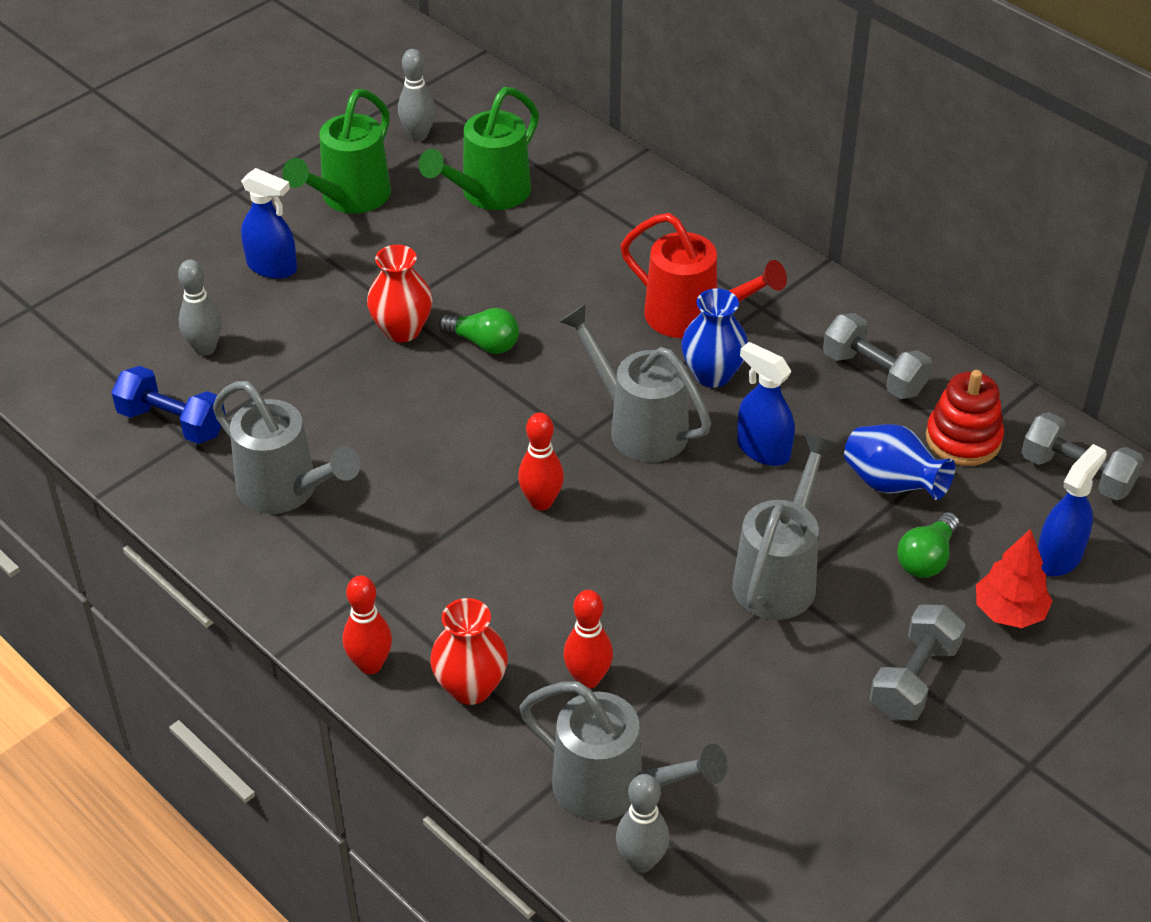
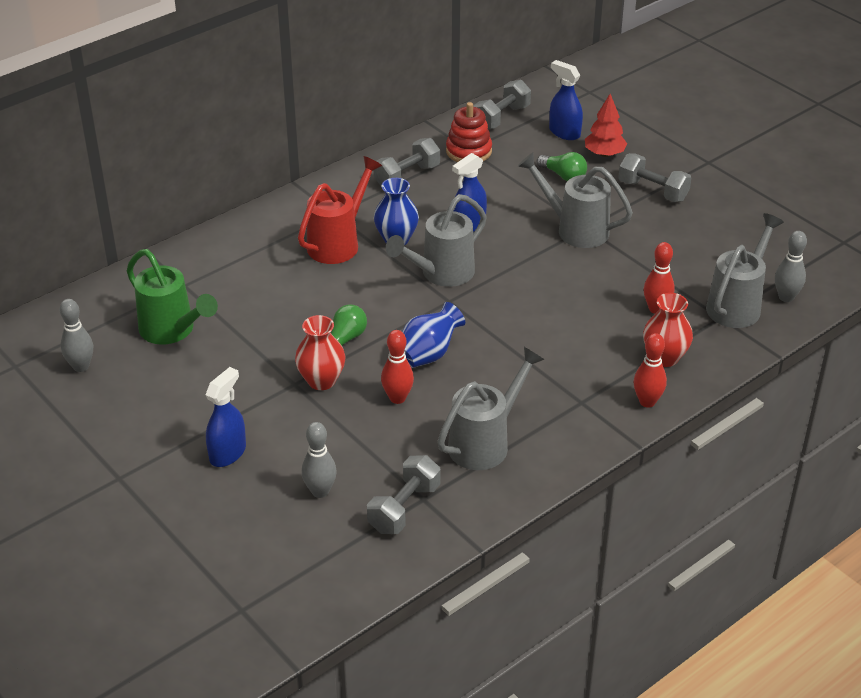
camera: 85 degrees left, 5 degrees down
blue dumbbell [111,366,226,444] -> grey dumbbell [367,455,441,534]
green watering can [282,89,391,213] -> none
red bowling pin [518,412,564,510] -> red bowling pin moved to [381,330,414,404]
blue vase [844,424,955,500] -> blue vase moved to [402,302,465,368]

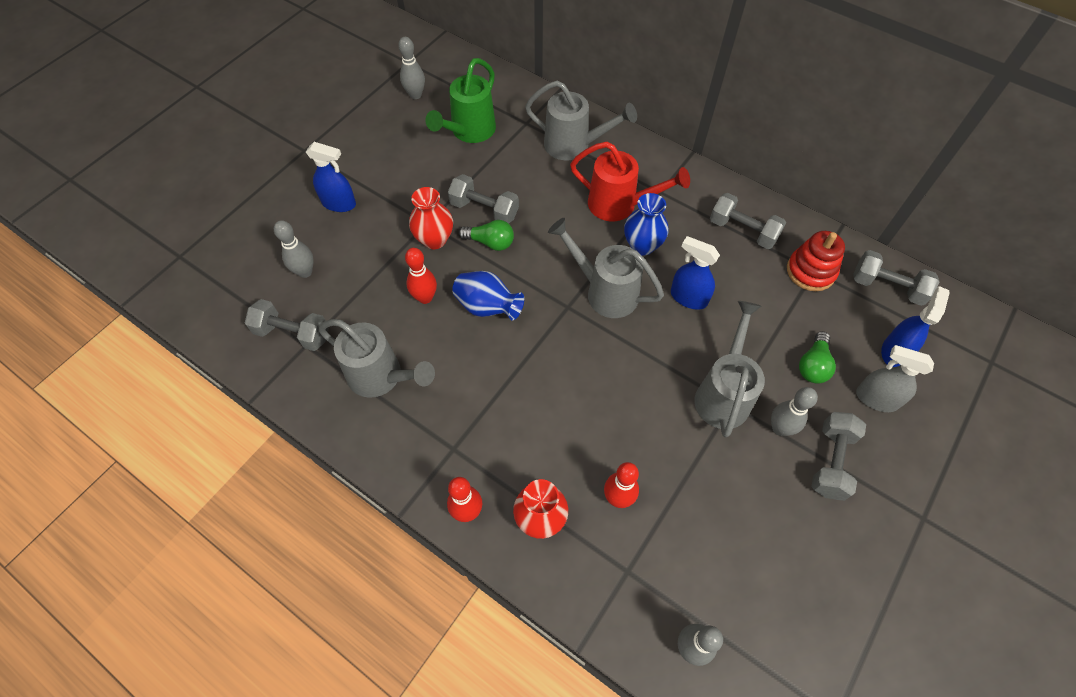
camera: 75 degrees right, 20 degrees up
red tree [585,94,627,157] -> grey spray bottle [856,345,934,412]
grey watering can [706,213,784,328] -> grey watering can moved to [525,80,637,160]
none -> grey dumbbell [448,174,519,224]
none -> grey bowling pin [771,387,818,436]

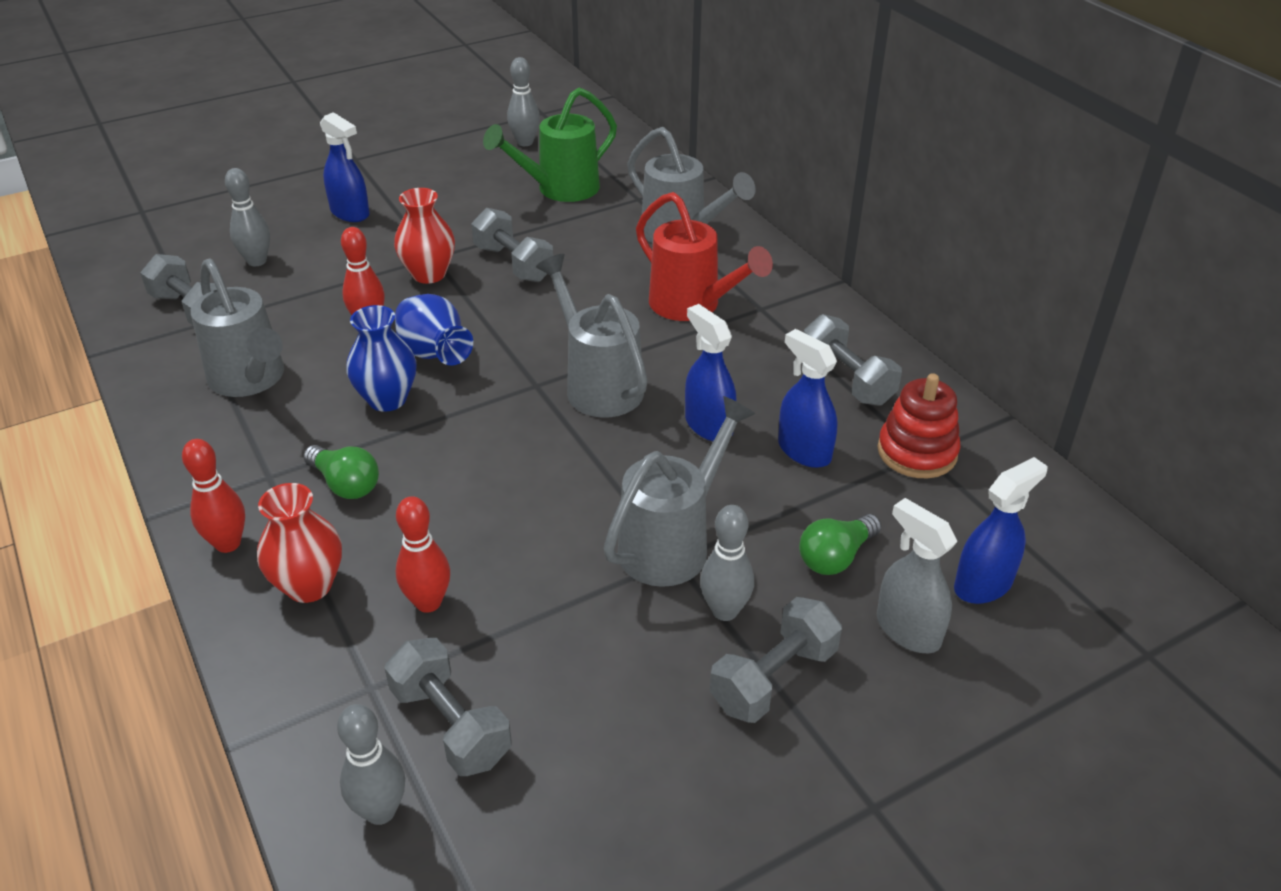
camera: 25 degrees right, 20 degrees down
green light bulb [458,220,514,251] -> green light bulb moved to [303,445,379,499]
blue vase [624,193,668,256] -> blue vase moved to [346,305,417,412]
grey dumbbell [854,250,939,306] -> grey dumbbell moved to [385,638,512,776]
none -> blue spray bottle [778,329,837,468]

